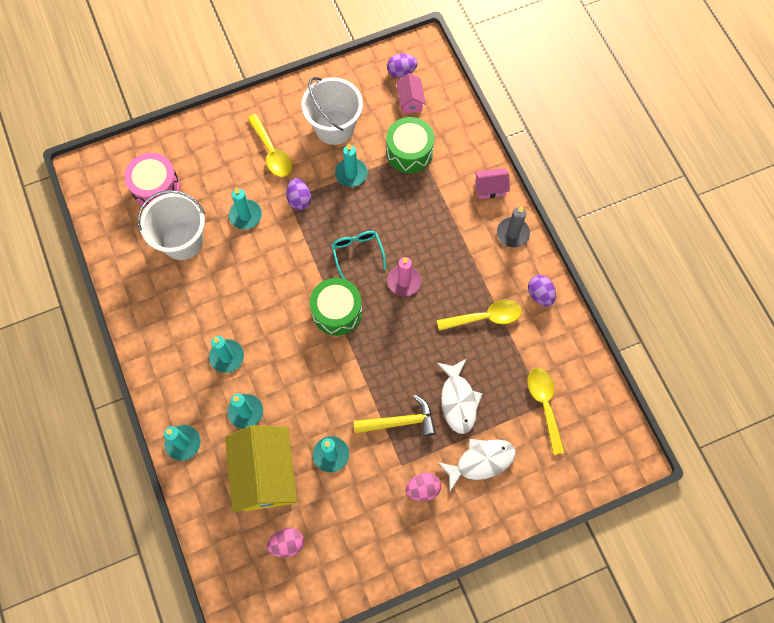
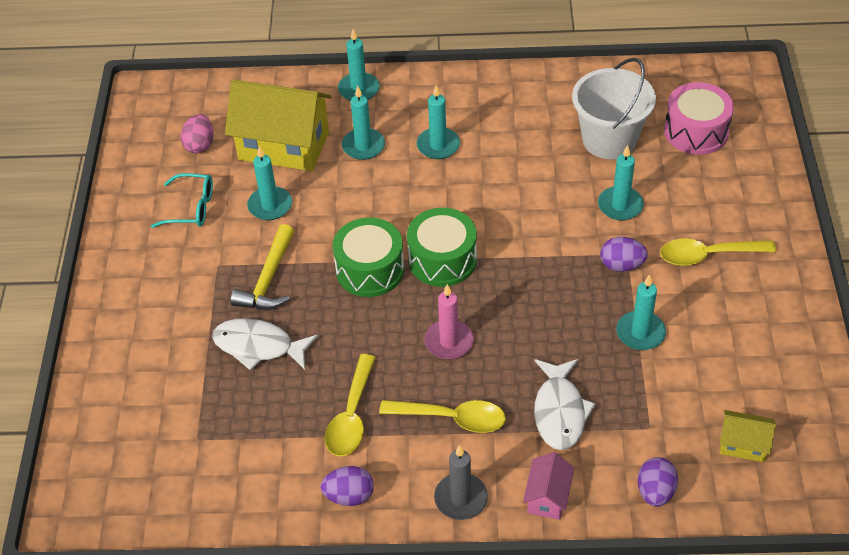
camera: 115 degrees right, 20 degrees down
white bucket [301,77,363,145] -> none
turquoise glasses [332,231,386,279] -> turquoise glasses moved to [151,173,213,228]
green drum [386,117,435,173] -> green drum moved to [332,218,404,297]
purple egg [387,54,418,78] -> purple egg moved to [638,457,678,507]
pink house [396,73,426,114] -> yellow house [720,410,776,462]
pink egg [405,473,441,501] -> none
white fish [437,439,516,491] -> white fish moved to [534,359,595,450]
yellow spoon [527,368,565,455] -> yellow spoon moved to [379,400,506,433]

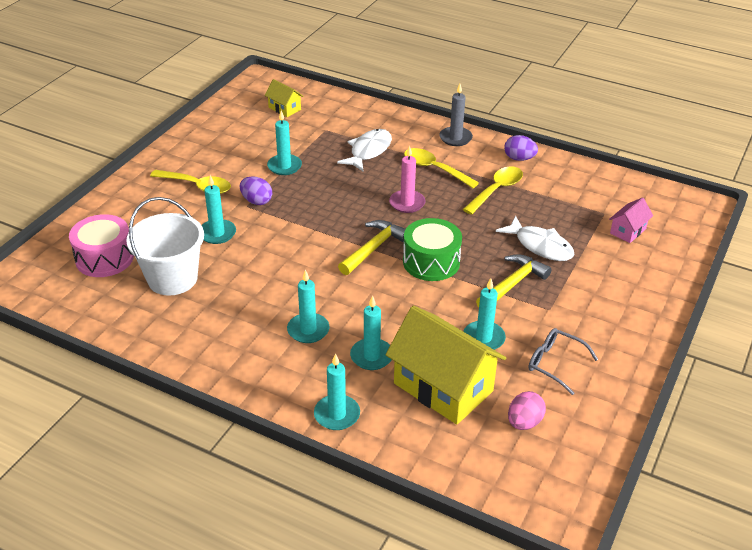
camera: 155 degrees left, 10 degrees down
turquoise glasses [151,173,213,228] -> grey glasses [528,328,598,395]
green drum [407,208,477,287] -> yellow hammer [338,220,406,275]
pink house [523,452,575,520] -> pink house moved to [609,198,653,243]
purple egg [638,457,678,507] -> none

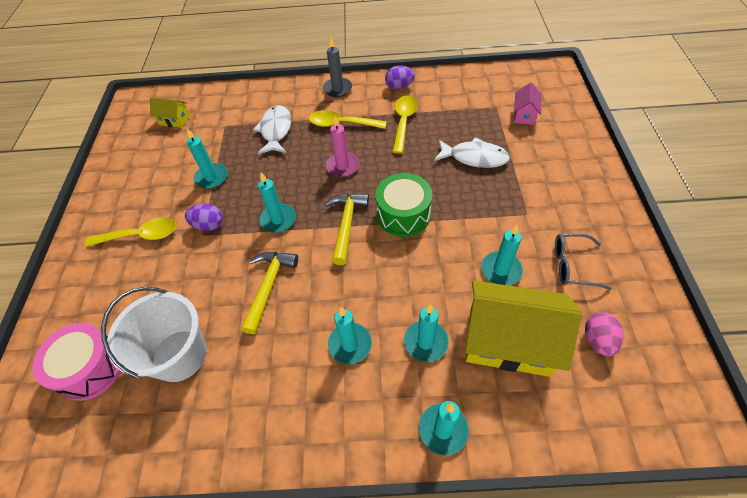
camera: 25 degrees left, 15 degrees up
turquoise candle [202,175,236,244] -> turquoise candle moved to [258,172,296,233]
yellow hammer [476,254,552,307] -> yellow hammer moved to [241,252,298,334]

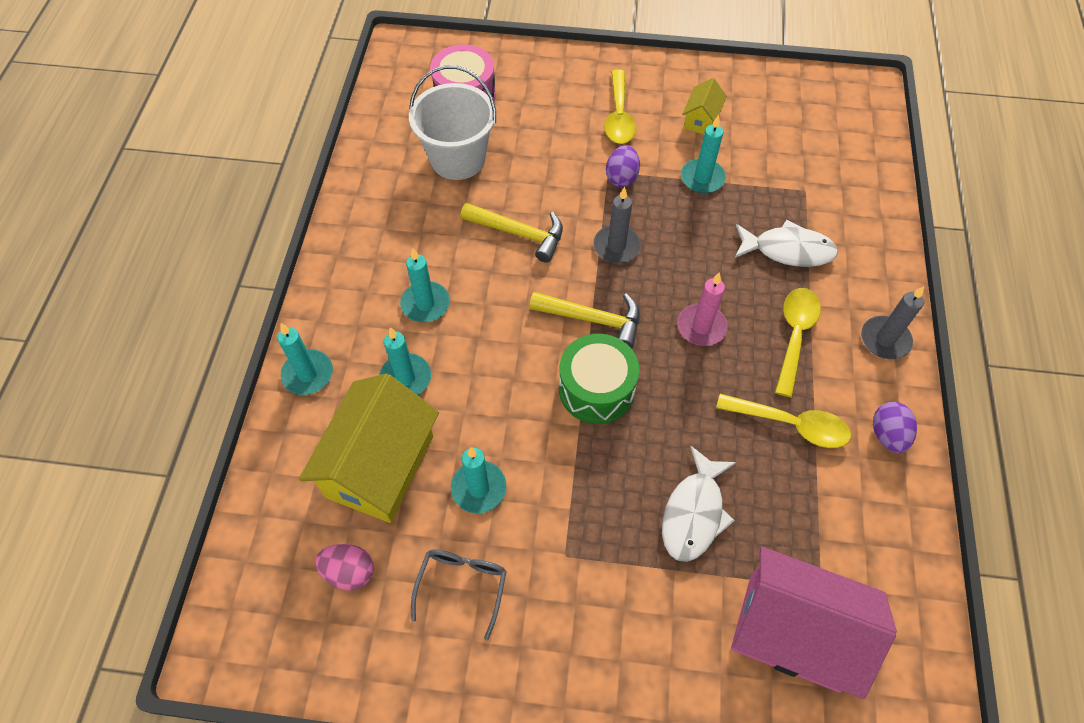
camera: 95 degrees right, 5 degrees up
yellow house [150,97,190,128] -> yellow house moved to [682,78,727,134]
turquoise candle [258,172,296,233] -> grey candle [593,187,641,263]
pink house [514,82,542,125] -> pink house [731,547,897,699], size x2.14

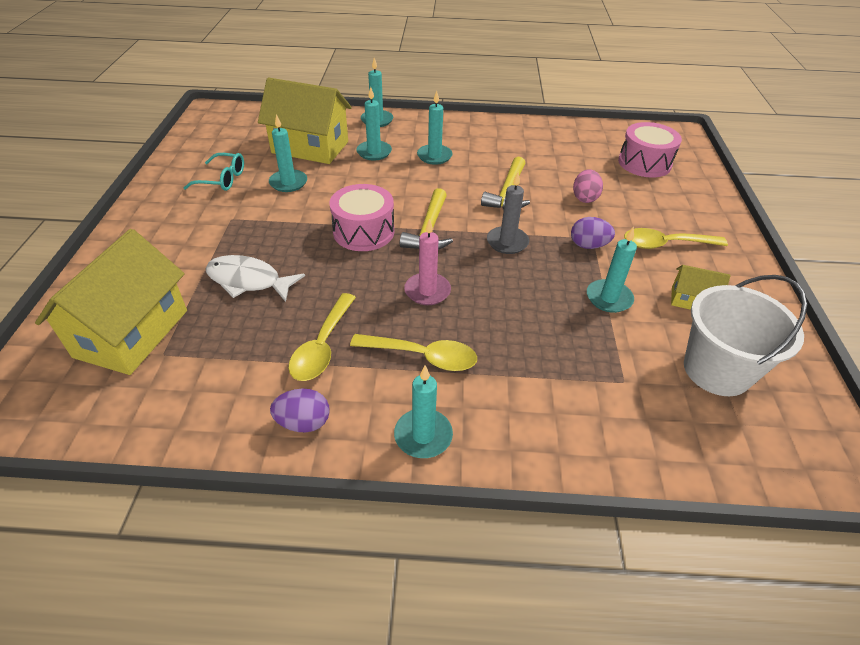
camera: 85 degrees right, 15 degrees down
pink egg [315,544,374,590] -> pink egg moved to [573,169,603,203]
white bucket [409,65,496,180] -> white bucket moved to [684,275,807,396]
grey glasses [411,549,507,640] -> turquoise glasses [184,153,244,191]
green drum [559,334,640,424] -> pink drum [329,184,394,251]
pink house [731,547,897,699] -> yellow house [35,229,187,375]
white fish [735,220,838,267] -> none
grey candle [861,286,924,359] -> turquoise candle [394,365,453,458]

